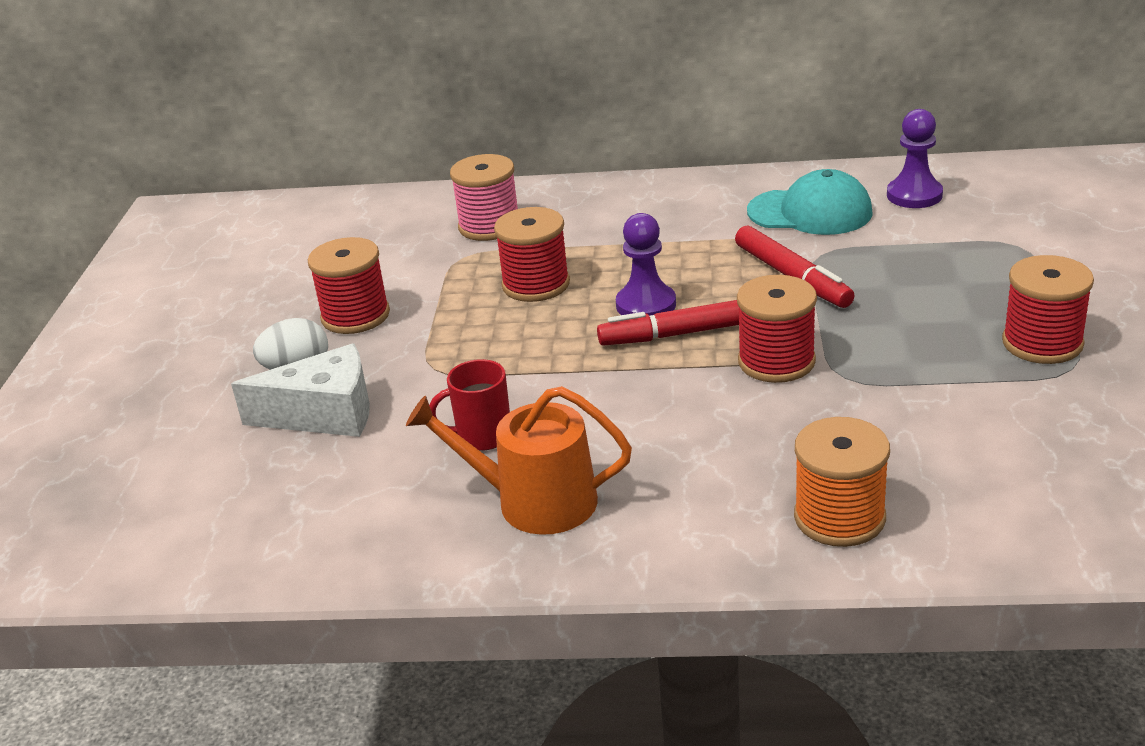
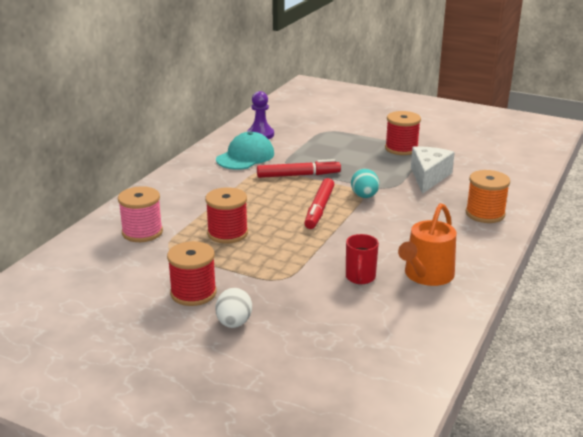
camera: 70 degrees left, 5 degrees down
white cheese [231,343,370,437] -> white cheese moved to [411,146,455,194]
purple pawn [616,213,676,316] -> none
red spool [737,275,817,383] -> turquoise egg [351,169,379,198]

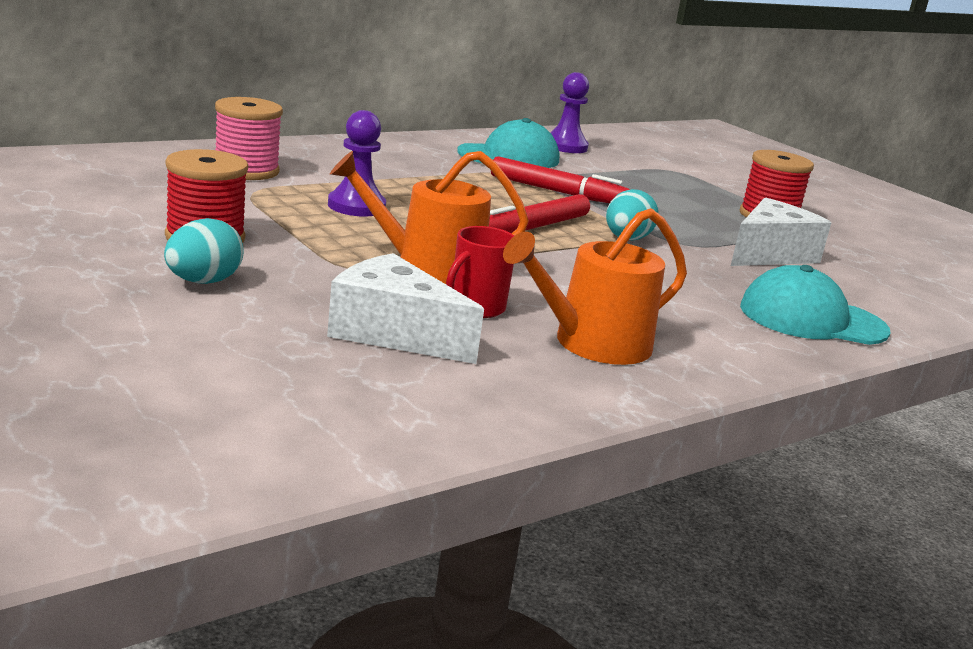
camera: 25 degrees right, 5 degrees down
red spool [205,187,248,243] -> purple pawn [328,110,386,216]
white egg [215,288,252,328] -> turquoise egg [164,218,244,284]
orange spool [466,170,510,223] -> turquoise cap [740,265,890,345]
none -> white cheese [327,253,484,364]
none -> orange watering can [330,151,529,284]

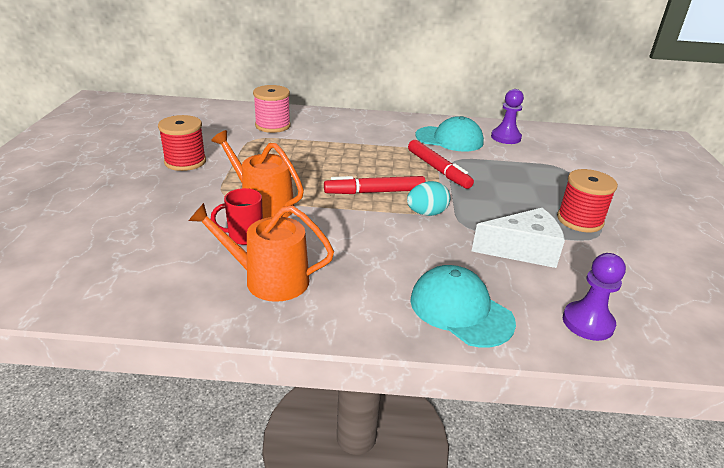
camera: 40 degrees right, 10 degrees up
turquoise egg [164,218,244,284] -> none
white cheese [327,253,484,364] -> none
purple pawn [328,110,386,216] -> purple pawn moved to [563,253,626,341]

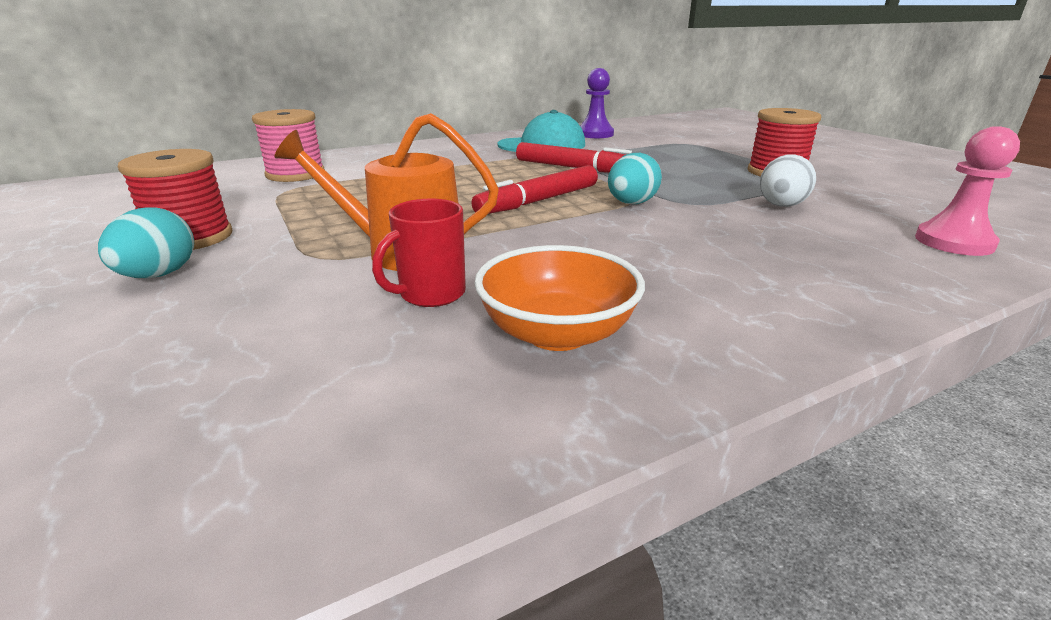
camera: 30 degrees left, 5 degrees down
orange watering can [189,203,334,302] -> orange bowl [474,245,645,351]
turquoise cap [410,265,516,348] -> none
white cheese [472,208,565,268] -> white egg [760,154,816,207]
purple pawn [563,253,626,341] -> pink pawn [915,126,1020,256]
none -> turquoise egg [98,207,194,278]

